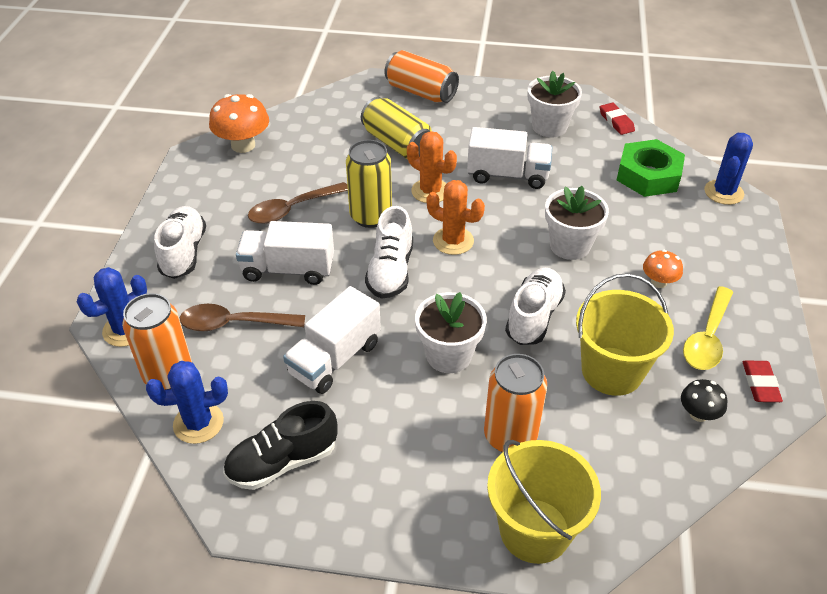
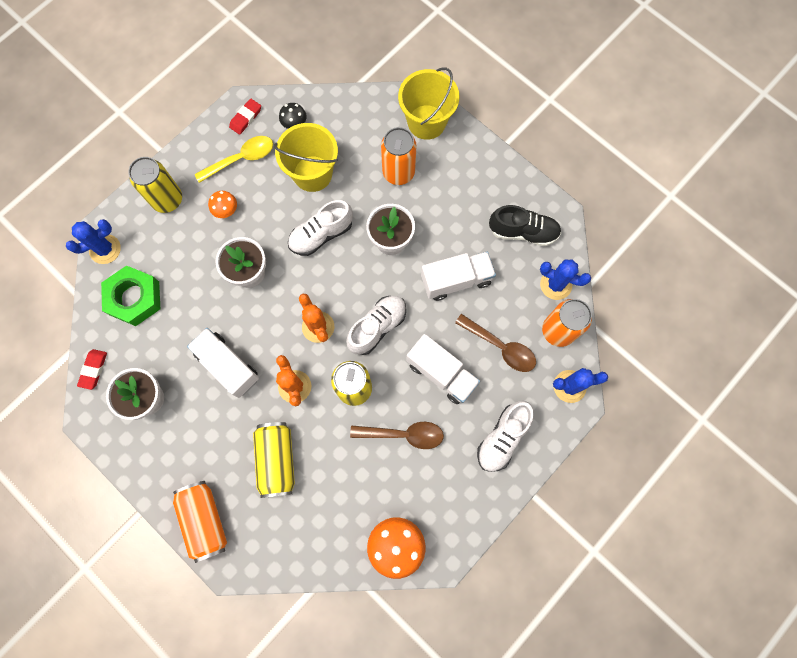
camera: 145 degrees left, 30 degrees up
none -> yellow can [128,157,182,213]

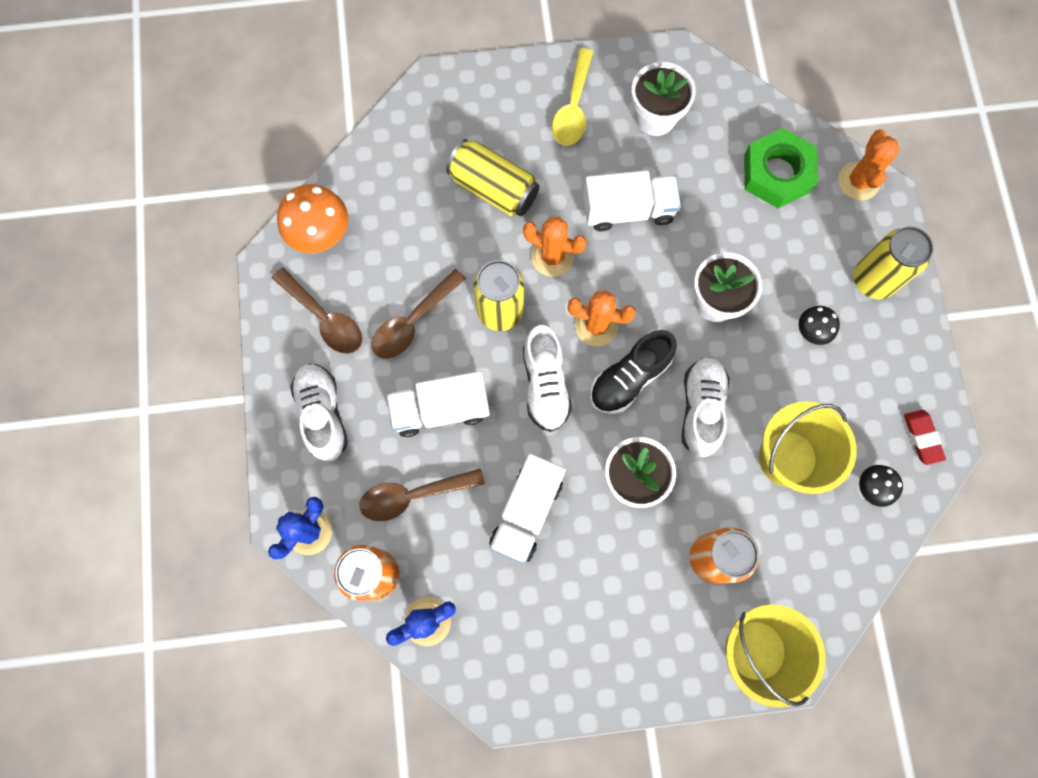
camera: 130 degrees right, 0 degrees up
blue cactus [66,219,121,264] -> orange cactus [838,130,900,200]
red eraser [77,349,107,390] -> none
orange can [173,481,227,563] -> none
yellow spoon [195,136,273,183] -> yellow spoon moved to [552,48,593,146]
orange mushroom [208,191,237,218] -> black mushroom [799,306,840,345]
black shoe [489,205,561,246] -> black shoe moved to [590,330,677,414]
none -> brown spoon [272,268,362,354]

